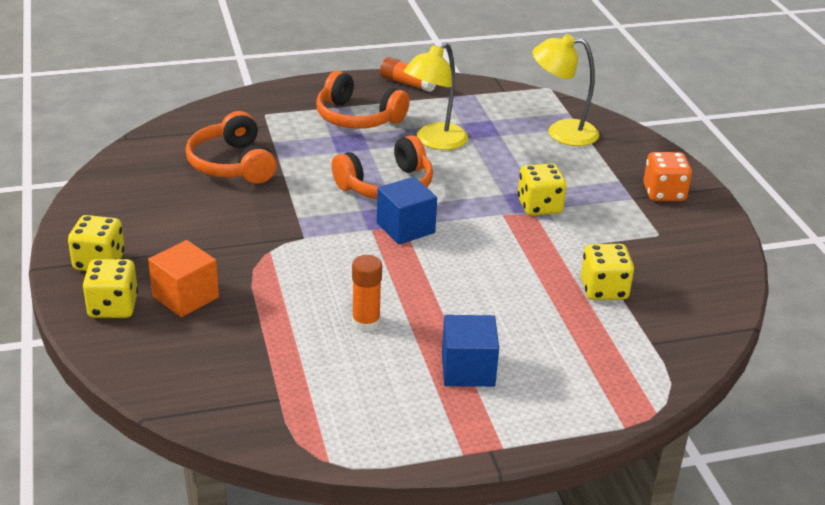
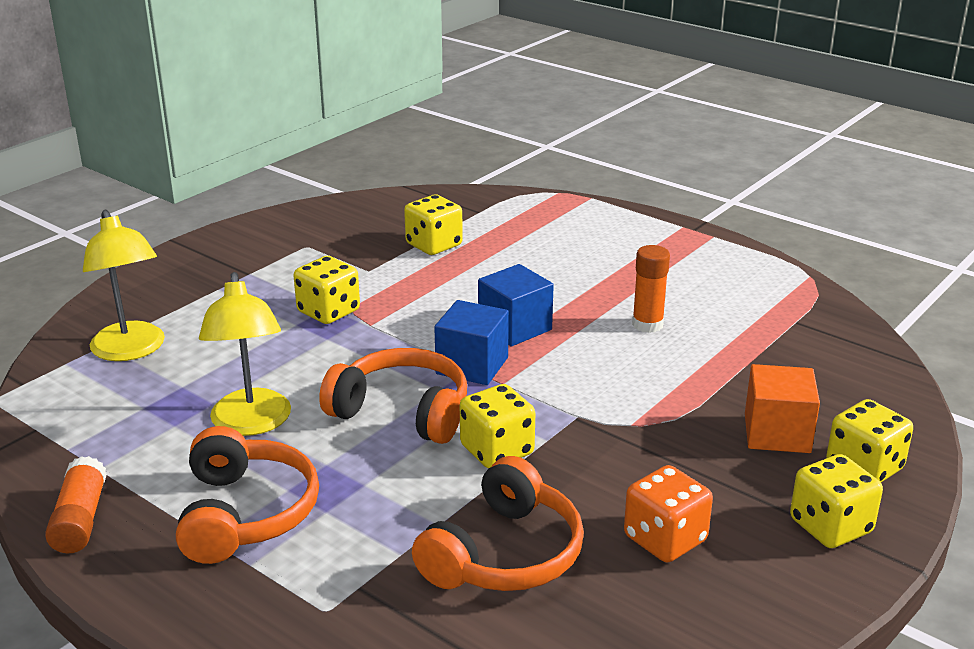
camera: 125 degrees left, 5 degrees down
yellow lamp [404,42,468,150] -> yellow lamp turned 75 degrees clockwise [199,272,291,436]
blue cube [442,315,499,387] -> blue cube moved to [478,264,554,346]
orange dice [643,152,692,201] -> orange dice moved to [624,465,713,563]
none -> yellow dice [460,384,535,468]

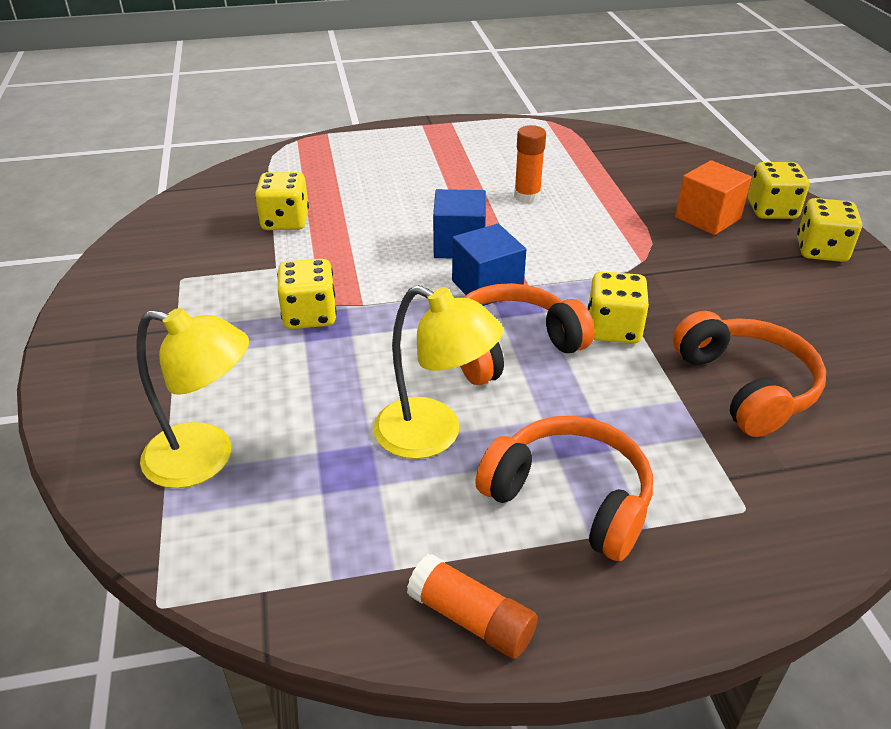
camera: 50 degrees left, 10 degrees up
orange dice [624,465,713,563] -> none

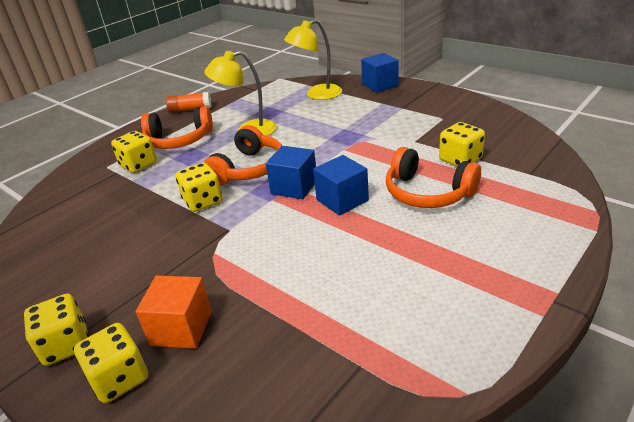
camera: 145 degrees right, 5 degrees down
yellow dice [277,259,336,329] -> yellow dice moved to [111,131,157,173]
orange glue stick [514,125,546,203] -> none
orange headphones [673,311,826,437] -> orange headphones moved to [386,147,481,208]
none -> blue cube [361,53,399,92]

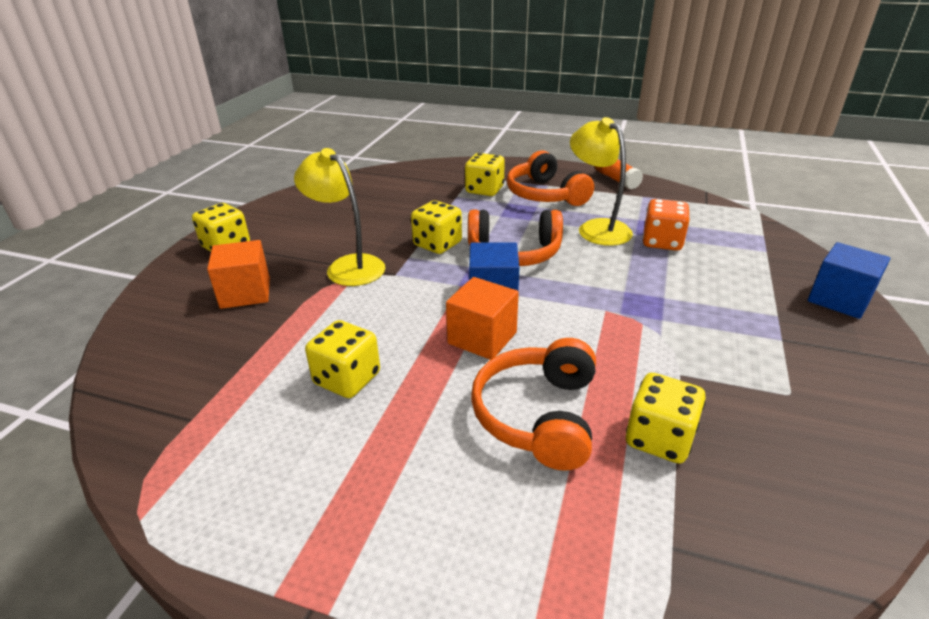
camera: 65 degrees right, 0 degrees up
yellow dice [74,323,148,403] -> yellow dice moved to [305,320,380,398]
yellow lamp [284,19,342,100] -> yellow lamp moved to [294,148,385,286]
blue cube [313,155,369,216] -> orange cube [446,277,519,360]
none -> orange dice [643,199,690,251]

